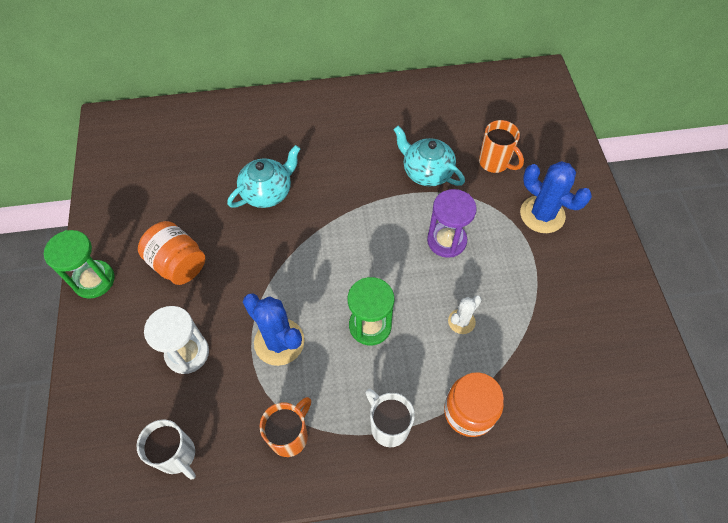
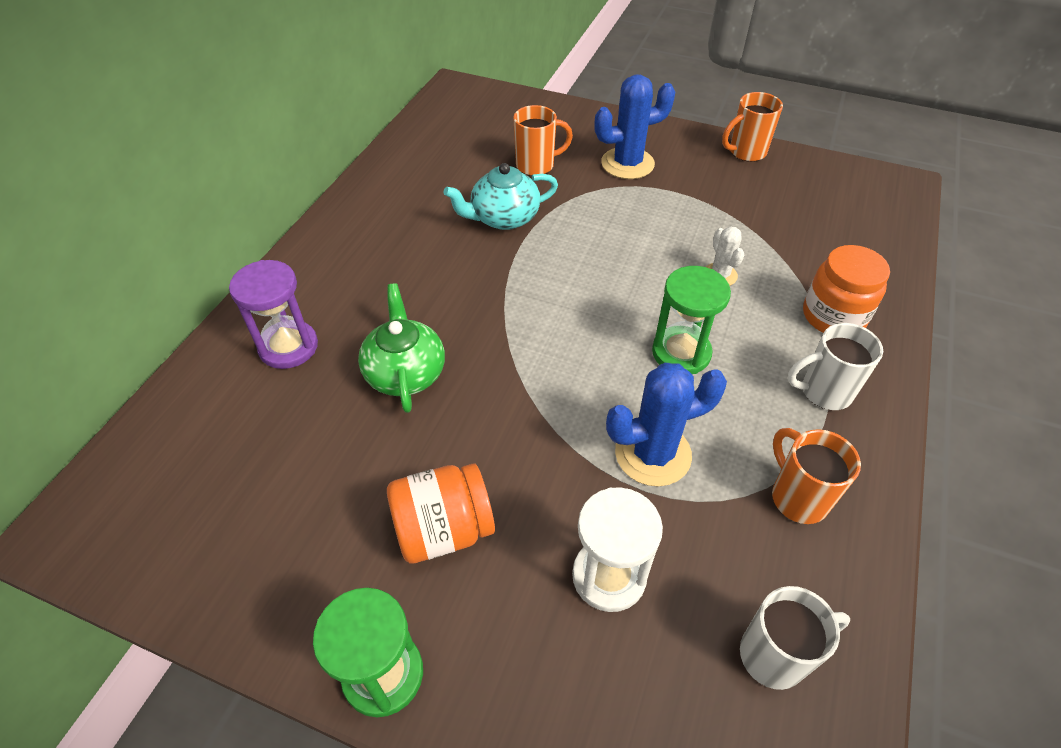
camera: 60 degrees left, 10 degrees down
turquoise teapot [227,145,300,208] -> green teapot [358,283,445,413]
purple hourglass [427,189,477,258] -> purple hourglass moved to [229,260,318,369]
none -> orange mug [722,92,783,162]

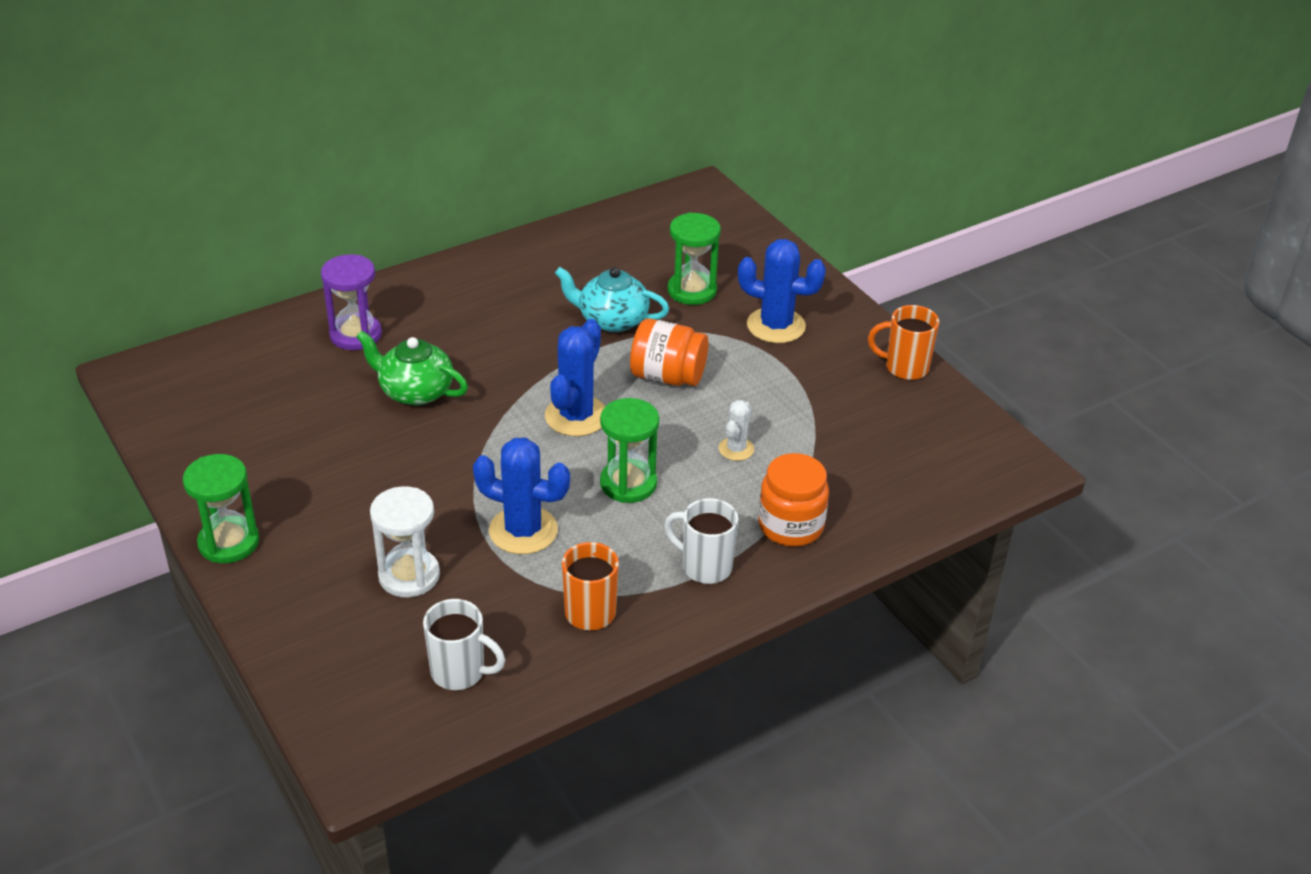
camera: 35 degrees right, 10 degrees down
green teapot [358,283,445,413] -> green teapot turned 90 degrees counterclockwise [356,331,468,405]
orange jar [387,463,495,564] -> orange jar moved to [630,318,708,386]
orange mug [513,105,573,176] -> green hourglass [668,213,721,305]
none -> blue cactus [545,319,605,436]

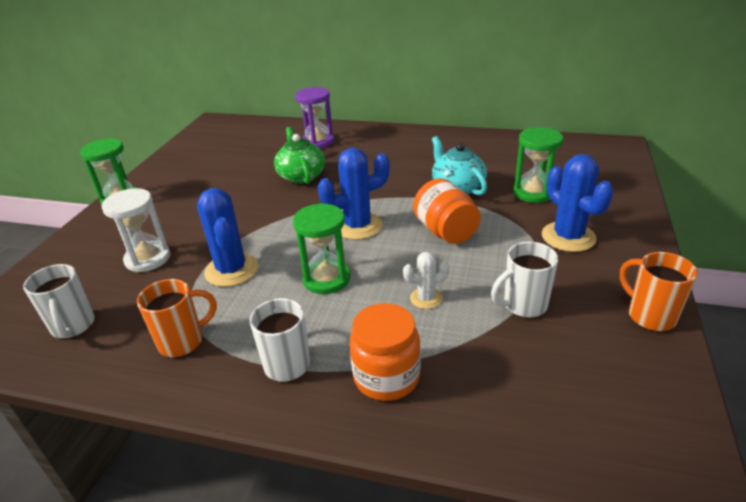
camera: 50 degrees right, 5 degrees down
none -> white mug [491,242,558,318]

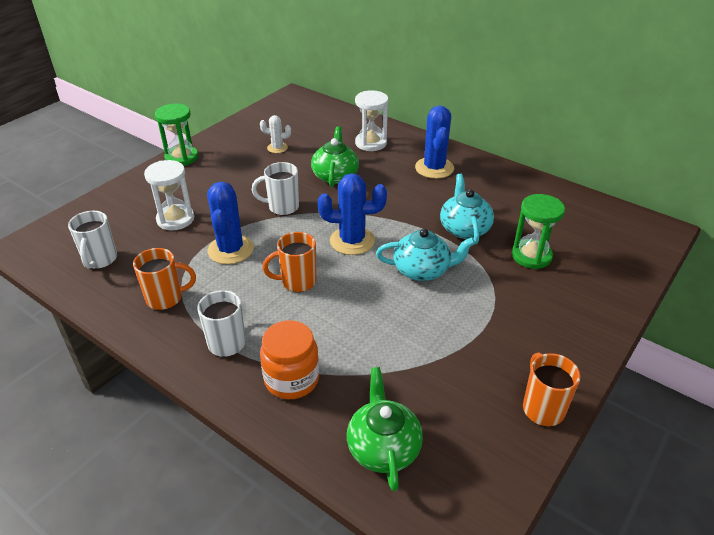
camera: 20 degrees right, 5 degrees up
green hourglass [293,203,350,294] -> orange mug [263,232,317,292]
purple hourglass [295,87,334,149] -> white hourglass [355,90,388,151]
white cactus [403,252,449,309] -> white cactus moved to [260,115,291,153]
orange jar [413,178,481,244] -> turquoise teapot [376,229,475,281]
white mug [491,242,558,318] -> white mug moved to [252,162,299,215]
blue cactus [542,154,614,252] -> blue cactus moved to [415,106,454,179]
none -> green teapot [347,367,423,491]

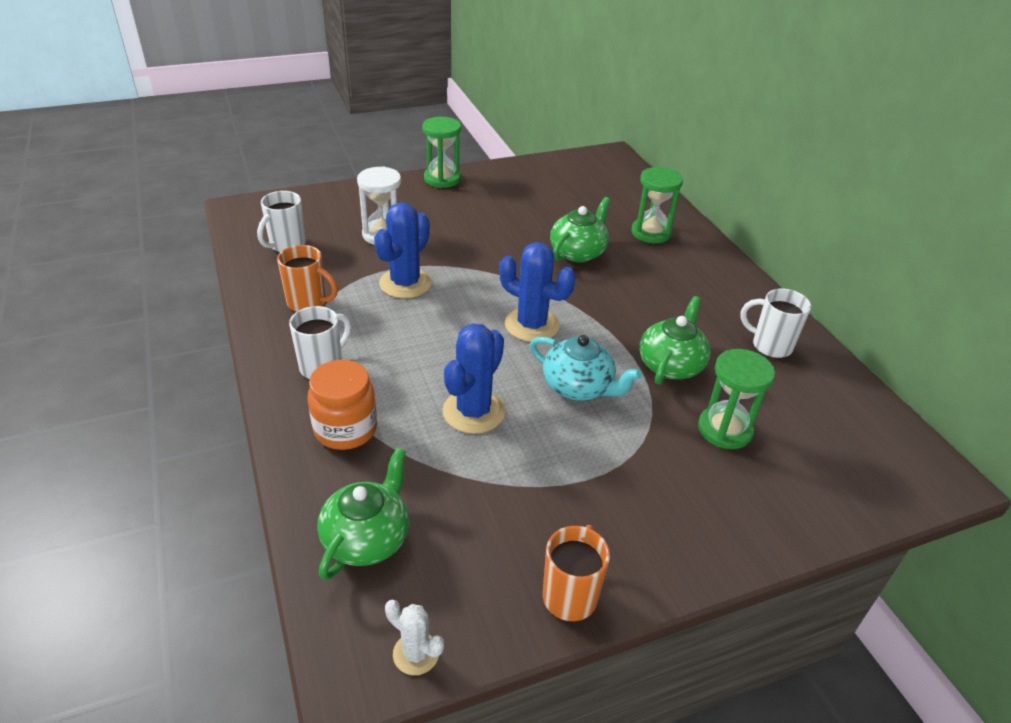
camera: 30 degrees right, 0 degrees up
white mug [252,162,299,215] -> white mug moved to [740,289,811,358]
white cactus [260,115,291,153] -> white cactus moved to [385,600,444,675]
orange mug [263,232,317,292] -> none
white hourglass [355,90,388,151] -> green hourglass [631,167,683,243]
blue cactus [415,106,454,179] -> blue cactus moved to [442,323,505,434]
turquoise teapot [440,174,494,245] -> green teapot [640,296,711,385]

